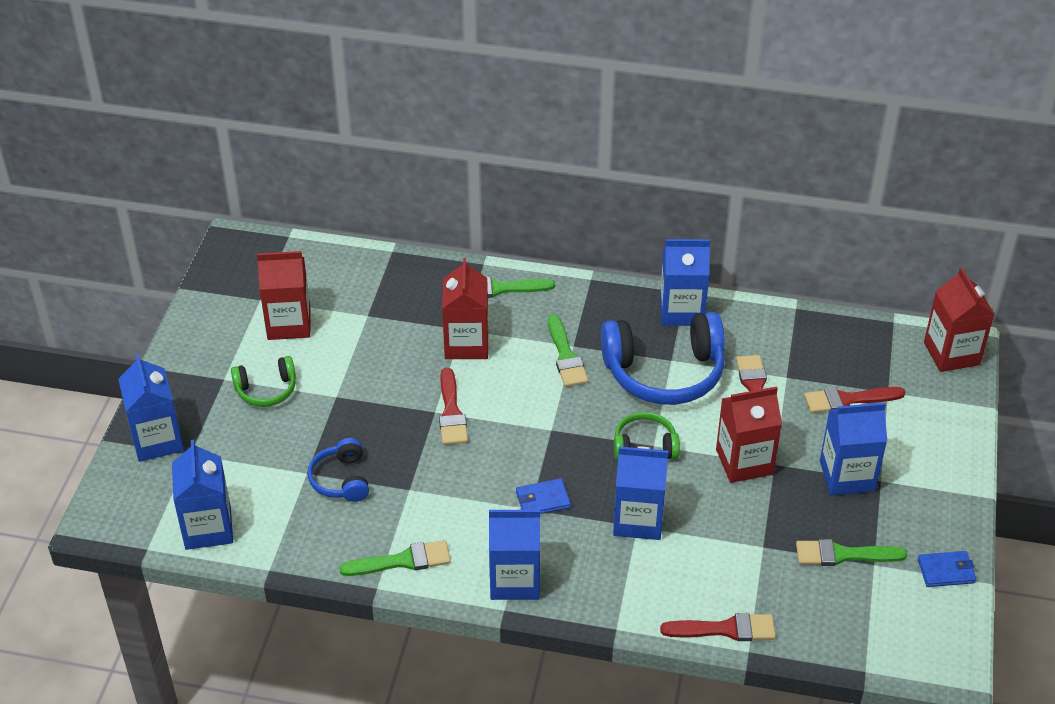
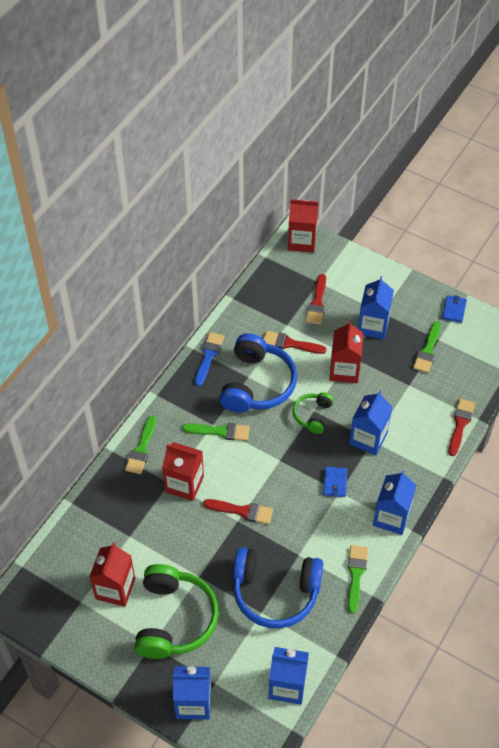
camera: 70 degrees left, 10 degrees up
green headphones [231,356,296,407] -> green headphones [134,564,219,659], size x1.94
blue headphones [308,438,369,502] -> blue headphones [233,547,323,628], size x1.94
blue carton [660,239,710,326] -> blue brush [195,332,225,386]

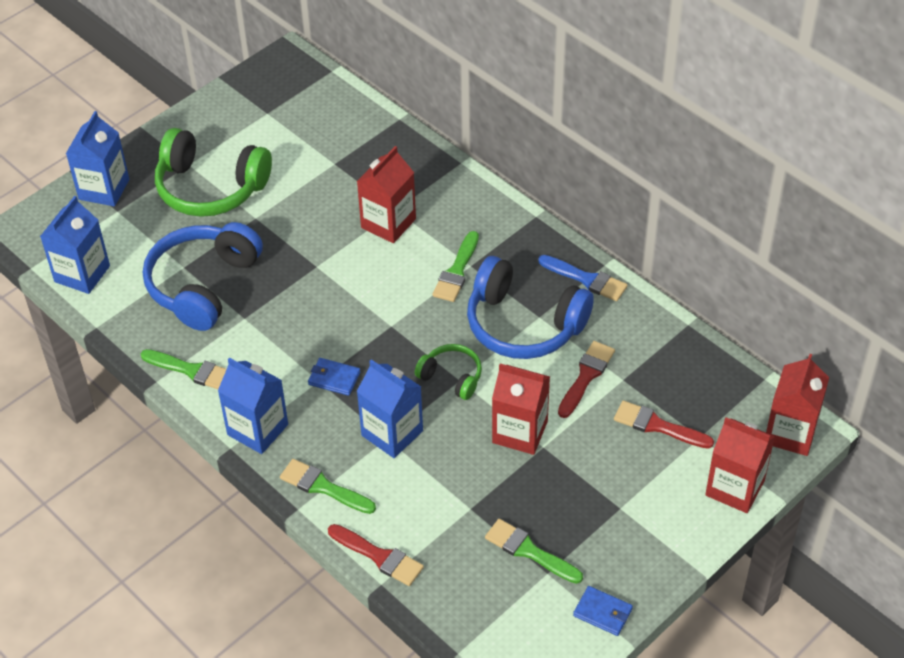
camera: 105 degrees right, 5 degrees down
red carton [89,543,135,607] -> red carton moved to [705,417,775,513]
green brush [125,416,156,474] -> green brush moved to [280,459,376,514]
red brush [203,499,273,524] -> none
blue carton [358,276,394,340] -> none

